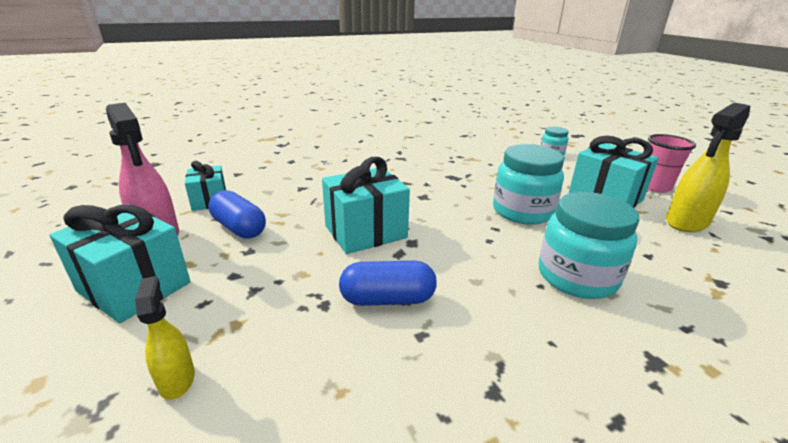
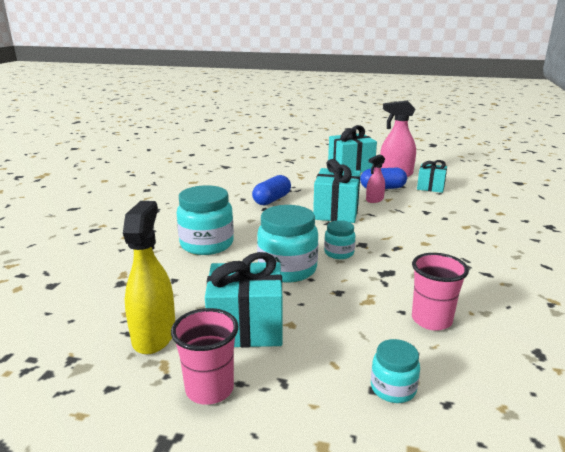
camera: 130 degrees right, 5 degrees down
yellow spray bottle [135,276,195,400] -> none
none -> turquoise jar [324,220,355,259]
none -> pink spray bottle [366,155,385,203]
none -> pink cup [412,253,469,331]

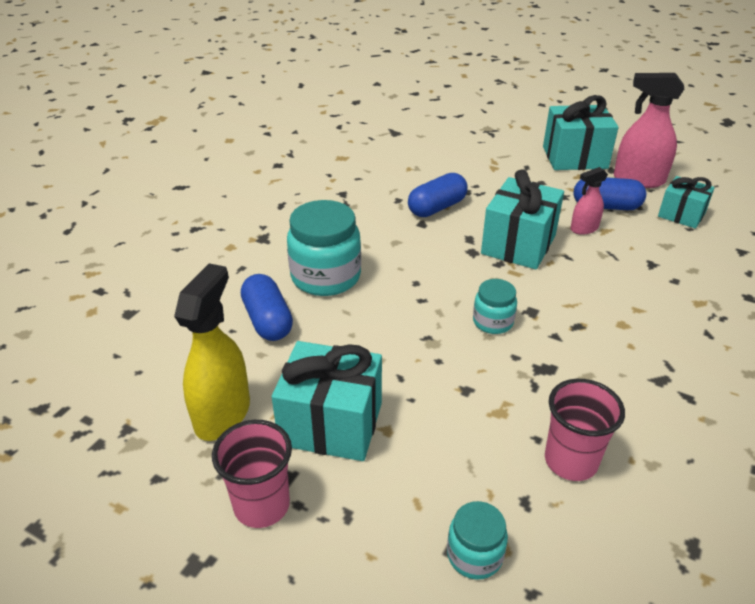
camera: 15 degrees right, 15 degrees up
turquoise jar [257,205,318,282] -> none
none -> blue capsule [241,274,293,341]

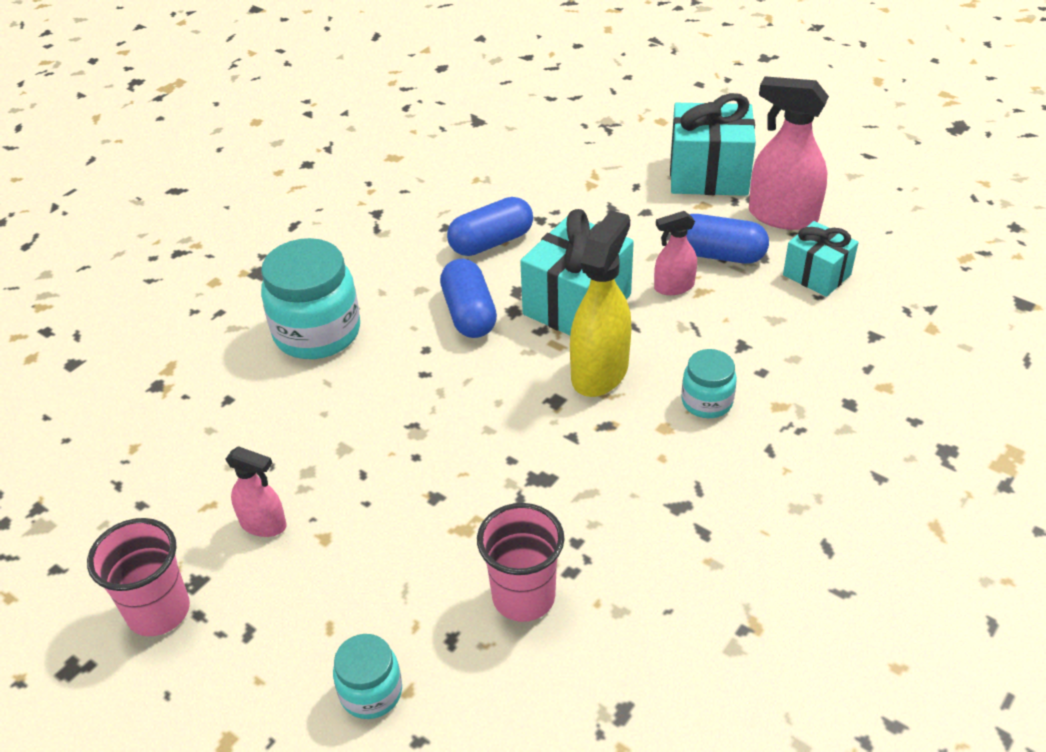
camera: 10 degrees right, 5 degrees up
yellow spray bottle [174,263,250,441] -> yellow spray bottle moved to [570,210,631,397]
blue capsule [241,274,293,341] -> blue capsule moved to [440,259,497,338]
turquoise gift [272,341,382,461] -> pink spray bottle [225,446,286,537]
turquoise jar [473,279,517,334] -> turquoise jar moved to [681,349,737,418]

